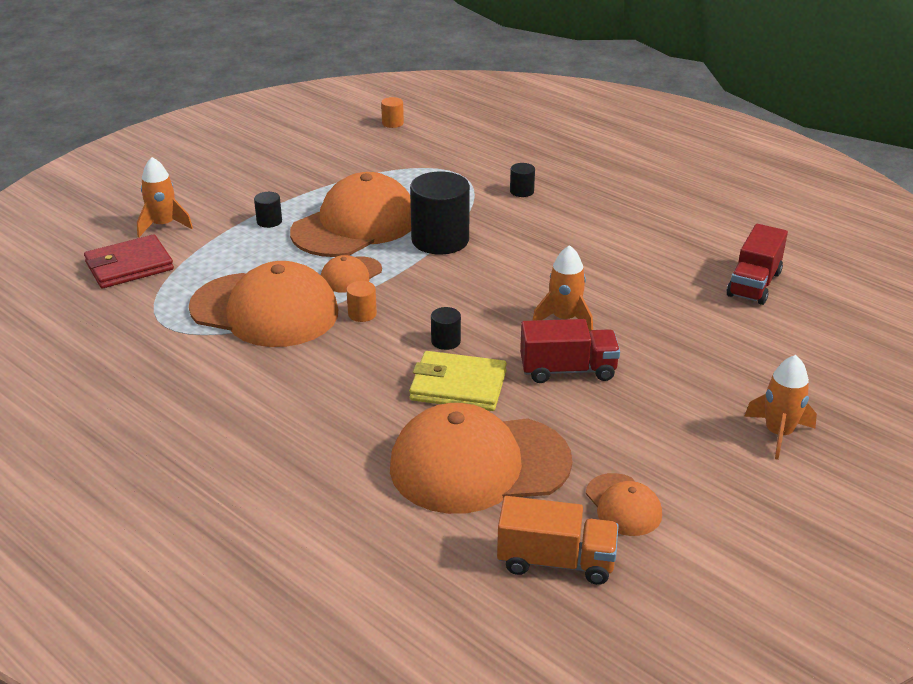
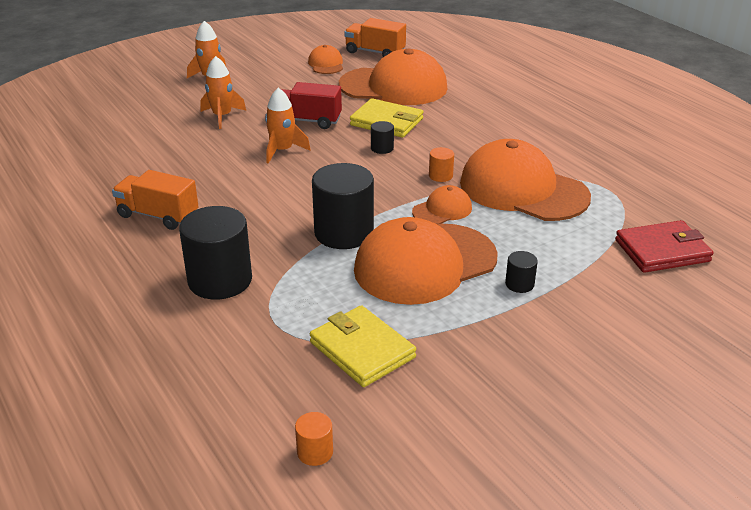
camera: 165 degrees left, 0 degrees up
orange rocket [137,157,193,237] -> orange rocket moved to [200,56,246,129]
black cylinder [510,163,535,197] -> black cylinder [179,206,252,300], size x2.22
red truck [727,224,788,305] -> none
none -> orange truck [112,170,199,230]
none -> yellow wallet [310,305,416,387]

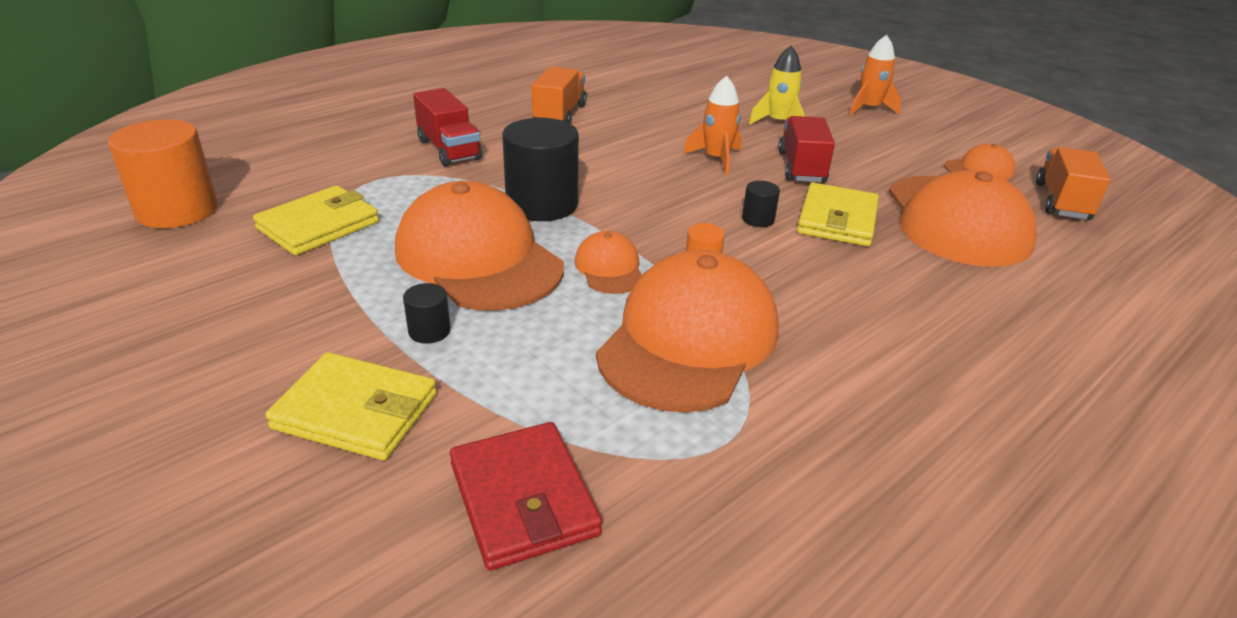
camera: 80 degrees right, 0 degrees up
black cylinder [179,206,252,300] -> red truck [413,88,482,167]
orange rocket [200,56,246,129] -> yellow rocket [749,46,805,125]
orange cylinder [295,412,333,466] -> orange cylinder [108,119,218,228], size x2.22
orange cap [412,185,472,225] -> orange cap turned 150 degrees counterclockwise [574,231,642,294]
none -> yellow wallet [265,352,437,460]

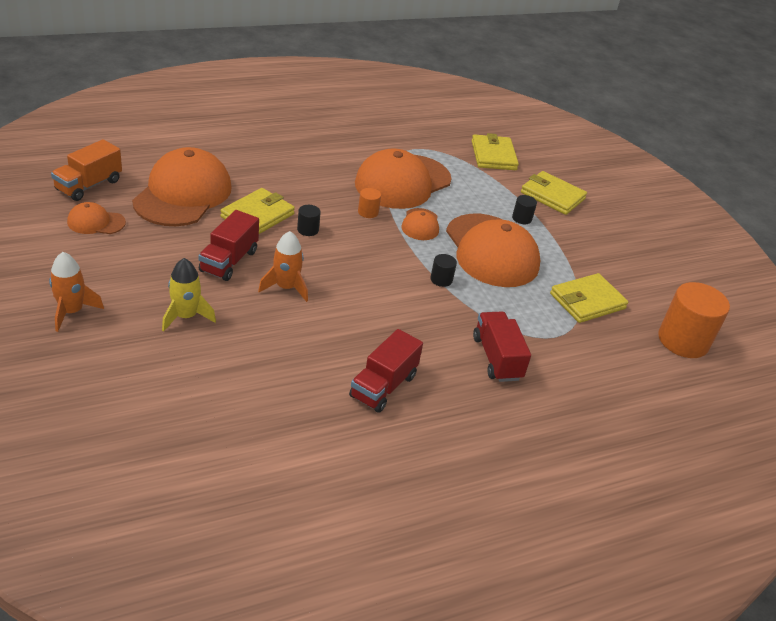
camera: 165 degrees left, 5 degrees up
red wallet [450,422,602,570] -> yellow wallet [472,133,519,170]
black cylinder [502,118,579,221] -> black cylinder [430,254,457,287], size x0.45
orange truck [532,67,587,123] -> red truck [349,329,423,413]

